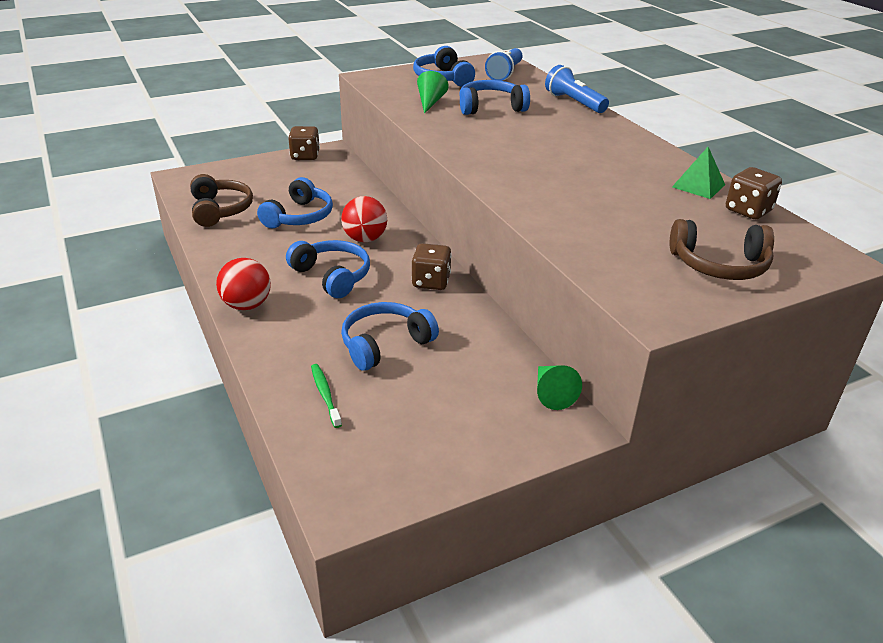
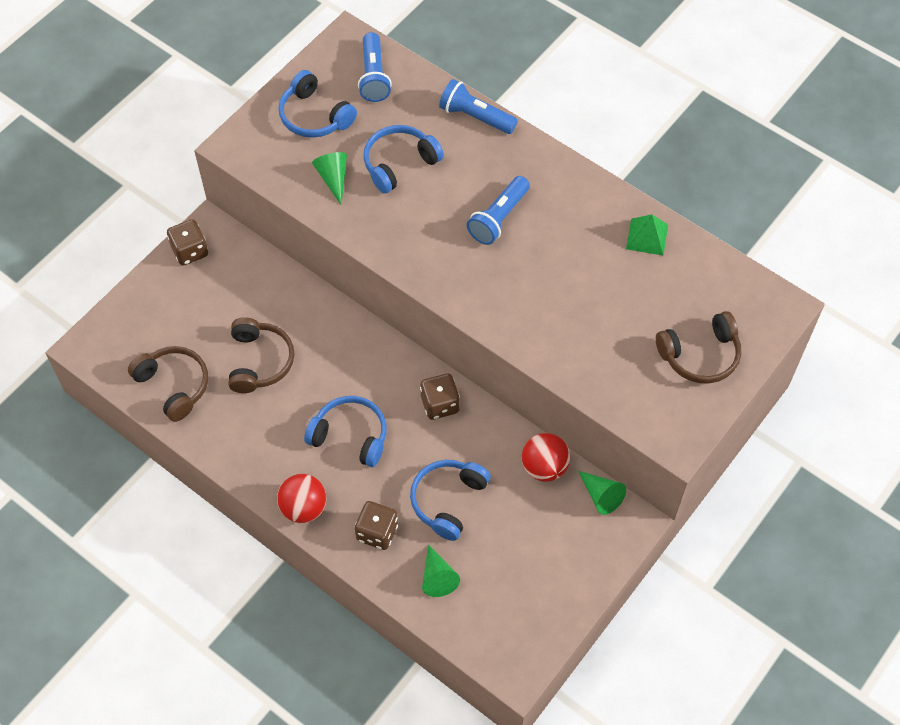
camera: 25 degrees left, 25 degrees up
blue headphones [257,177,333,228] -> brown headphones [228,317,294,393]
green toothbrush [311,364,342,428] -> green cone [422,545,460,597]
red ball [341,196,387,242] -> red ball moved to [522,433,570,482]
brown dice [726,167,782,219] -> brown dice moved to [355,501,398,550]
none -> blue flashlight [467,176,530,245]

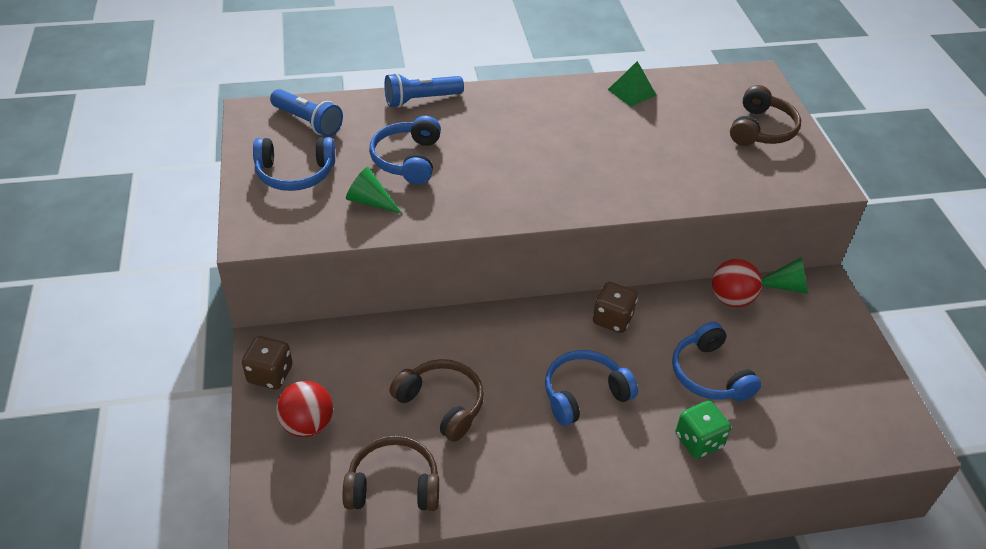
camera: 50 degrees left, 15 degrees down
red ball [277,474,326,523] -> red ball moved to [276,381,333,437]
brown dice [355,501,398,550] -> green dice [675,401,731,459]
green cone [422,545,460,597] -> none
blue flashlight [467,176,530,245] -> none

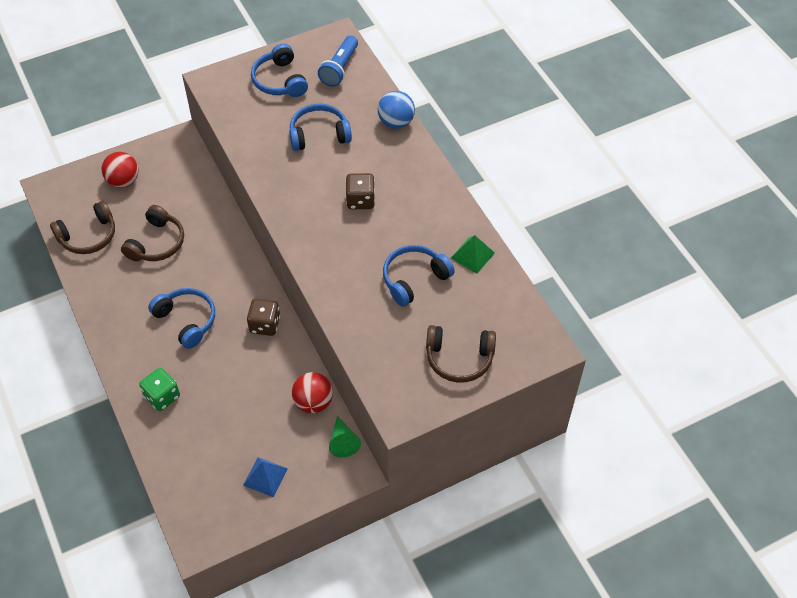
camera: 75 degrees right, 10 degrees up
brown dice [242,336,292,389] -> brown dice moved to [345,173,375,209]
brown headphones [343,436,439,511] -> brown headphones turned 75 degrees clockwise [50,201,115,254]
green cone [346,167,402,214] -> none
blue flashlight [384,73,464,108] -> blue ball [378,91,415,129]
blue headphones [672,322,761,401] -> blue headphones moved to [383,245,455,307]
none -> blue pyramid [243,457,288,497]

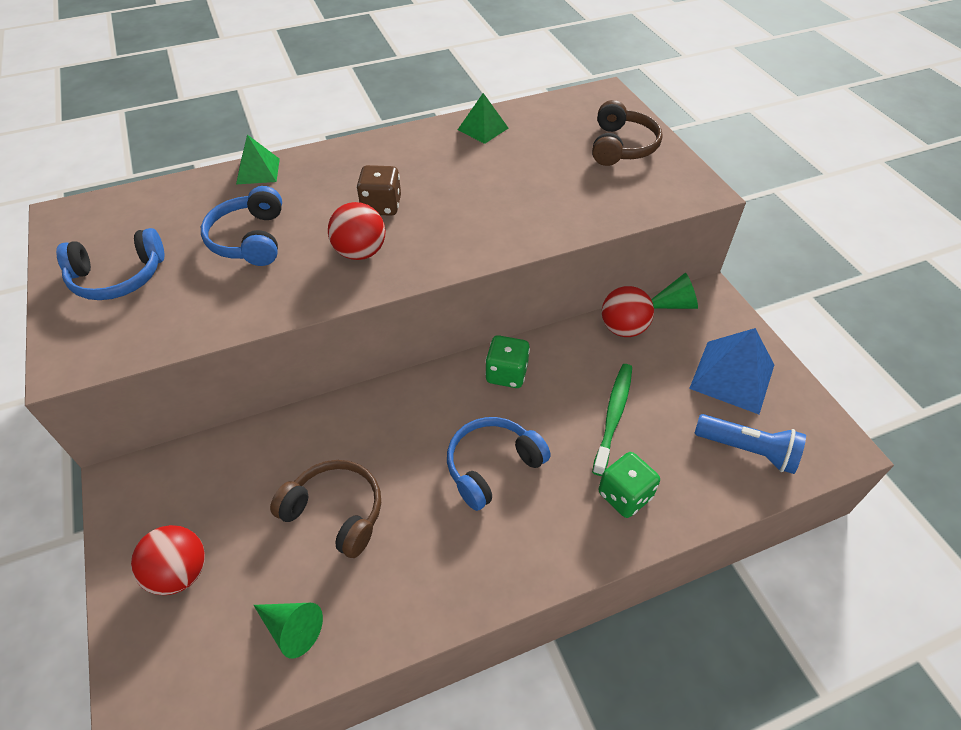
camera: 85 degrees left, 5 degrees down
brown headphones [50,201,115,254] -> green cone [254,603,323,658]
blue pyramid [243,457,288,497] -> blue pyramid [689,328,774,414], size x1.63
brown dice [247,299,280,336] -> green dice [485,335,530,388]
blue flashlight [318,35,358,87] -> blue flashlight moved to [695,414,806,474]
blue ball [378,91,415,129] -> green pyramid [236,135,280,184]
blue headphones [383,245,455,307] -> none
none -> red ball [328,202,386,260]
none -> green toothbrush [592,364,632,476]

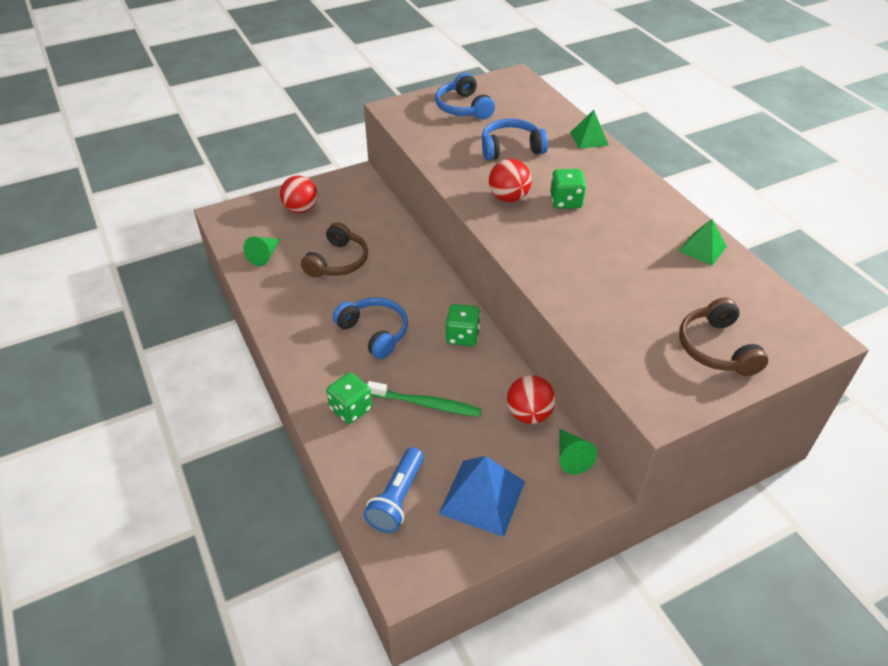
camera: 85 degrees right, 5 degrees down
brown dice [357,165,401,216] -> green dice [550,169,586,209]
brown headphones [592,100,663,166] -> brown headphones turned 75 degrees clockwise [679,297,768,376]

